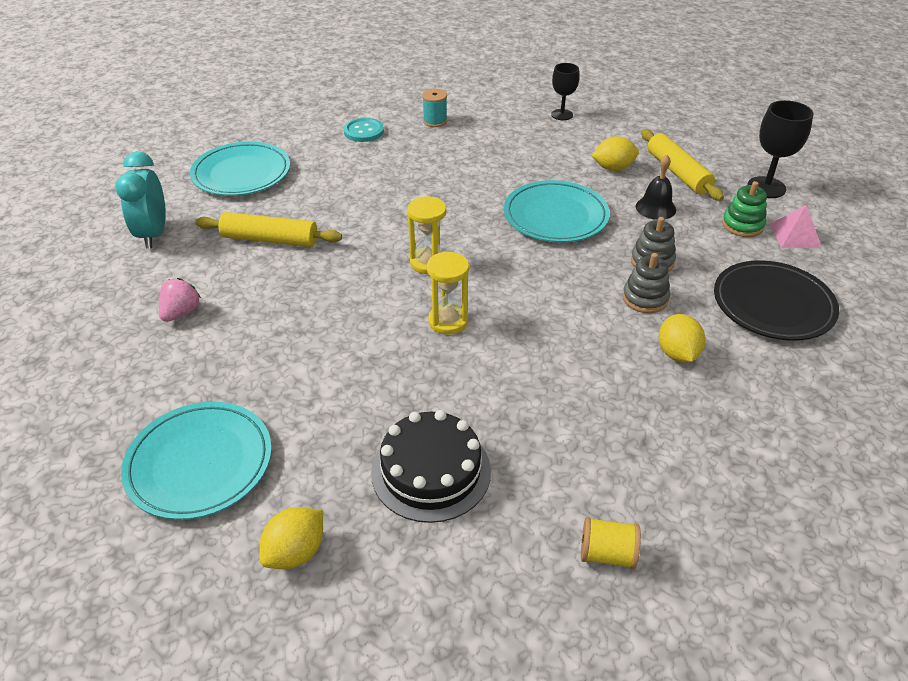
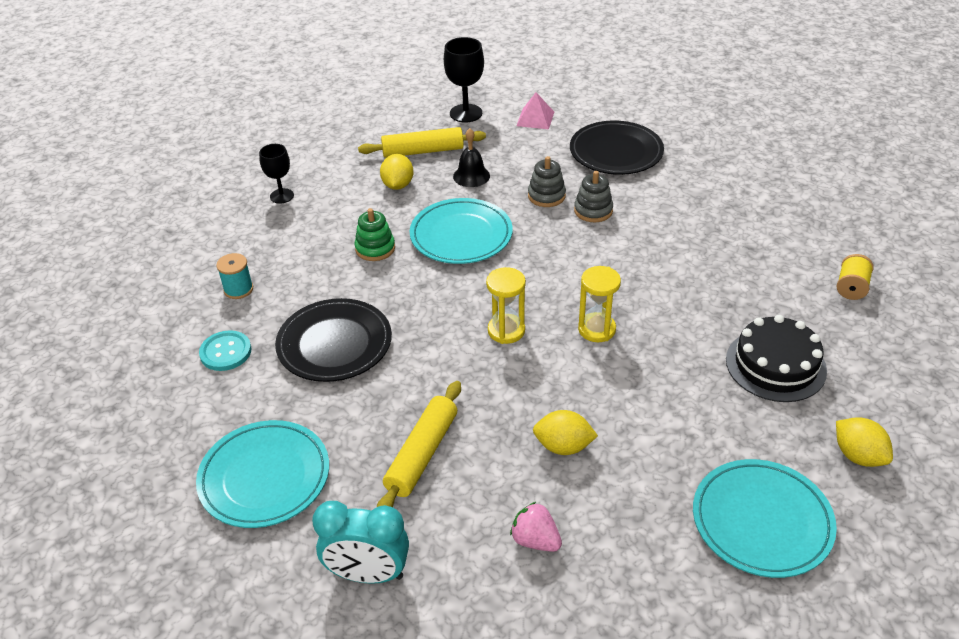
camera: 75 degrees left, 0 degrees up
yellow lemon [659,314,705,363] -> yellow lemon moved to [533,410,598,455]
green stacking toy [722,181,767,237] -> green stacking toy moved to [354,208,395,261]
none -> black plate [275,298,392,382]

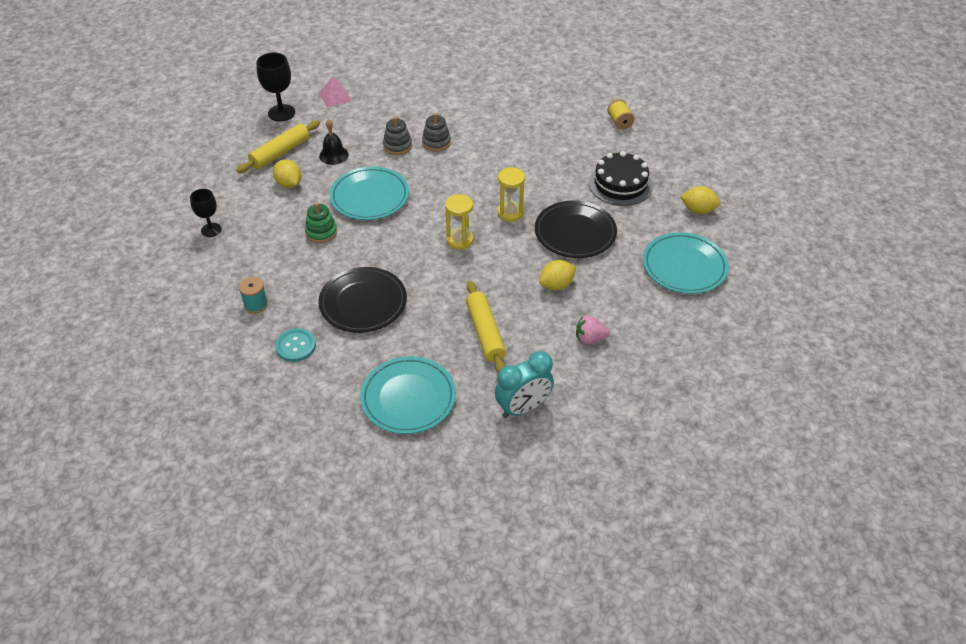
camera: 40 degrees left, 5 degrees up
black plate [570,121,664,175] -> black plate moved to [535,201,617,258]

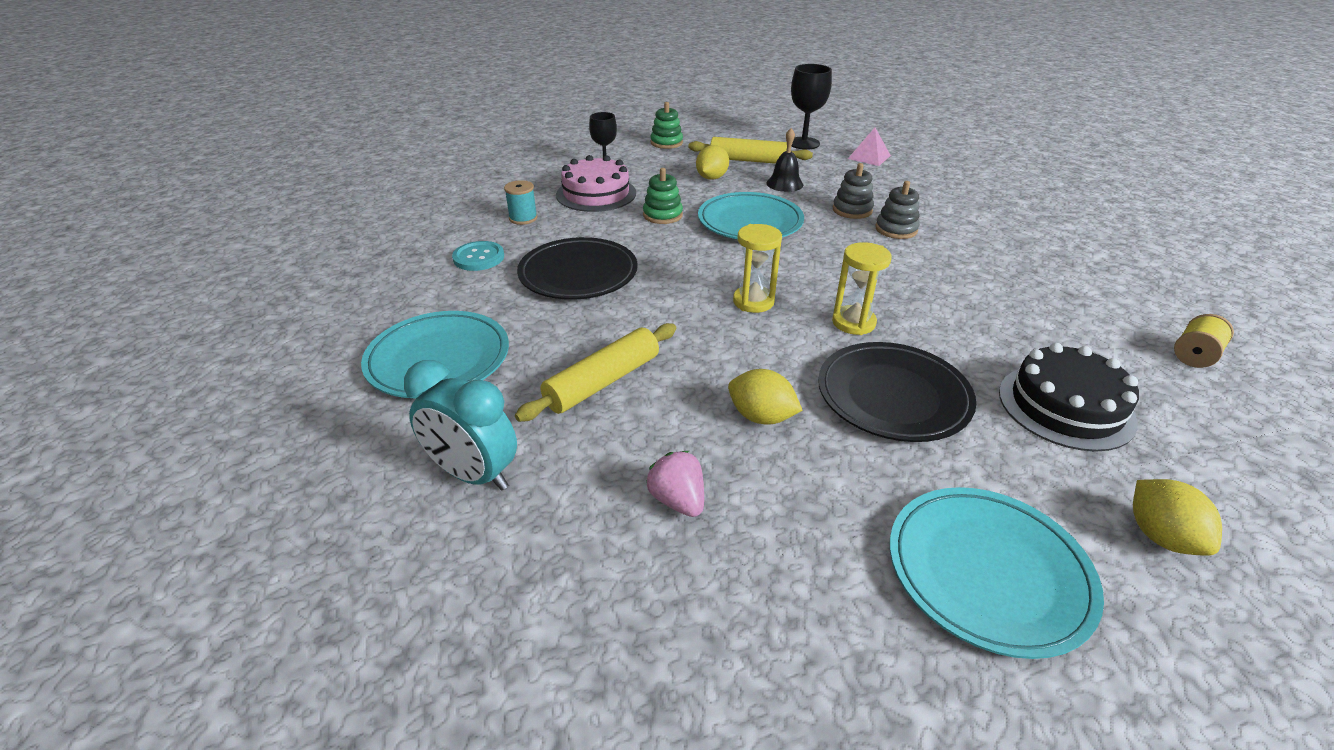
camera: 60 degrees right, 10 degrees down
none -> pink cake [556,155,636,212]
none -> green stacking toy [650,102,683,149]

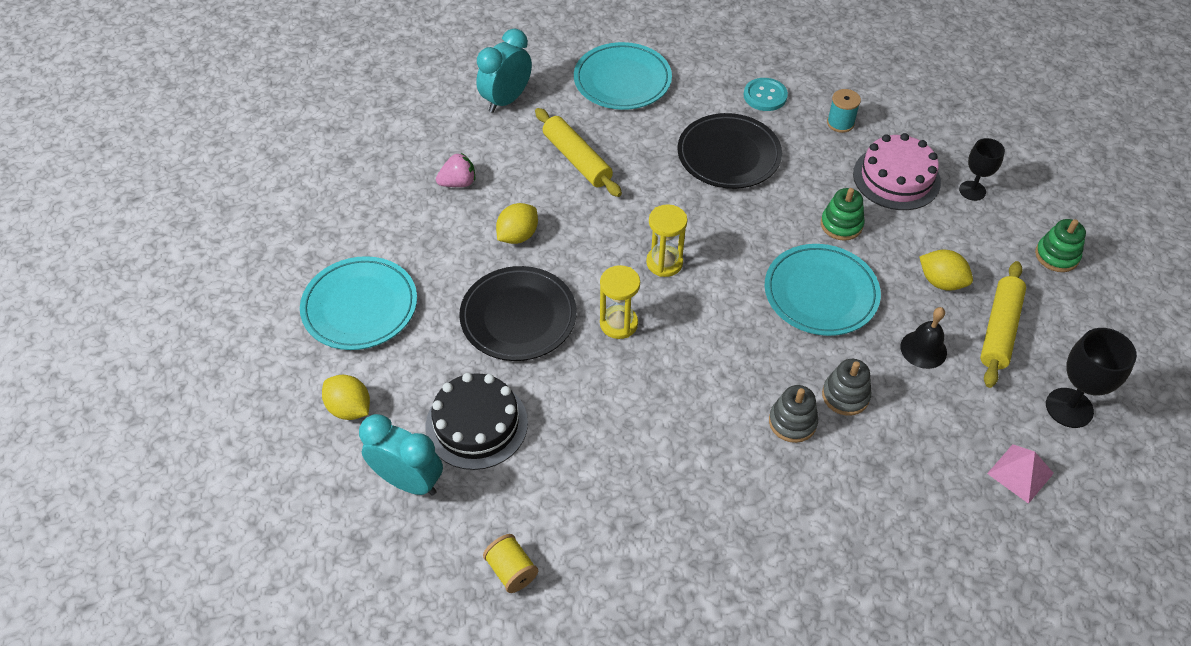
camera: 100 degrees right, 15 degrees up
yellow lemon [1133,479,1222,556] -> yellow lemon turned 45 degrees clockwise [322,375,370,420]
none -> turquoise clock [359,414,443,496]

